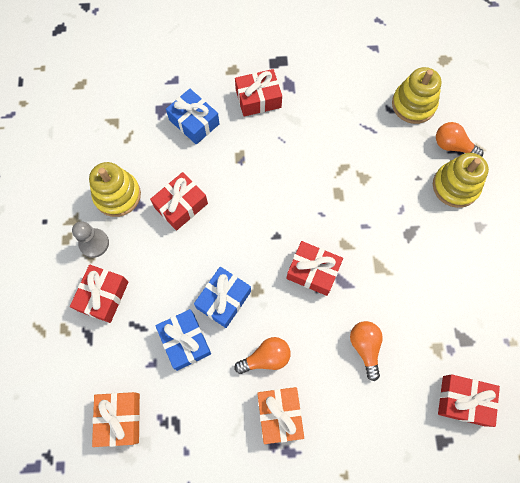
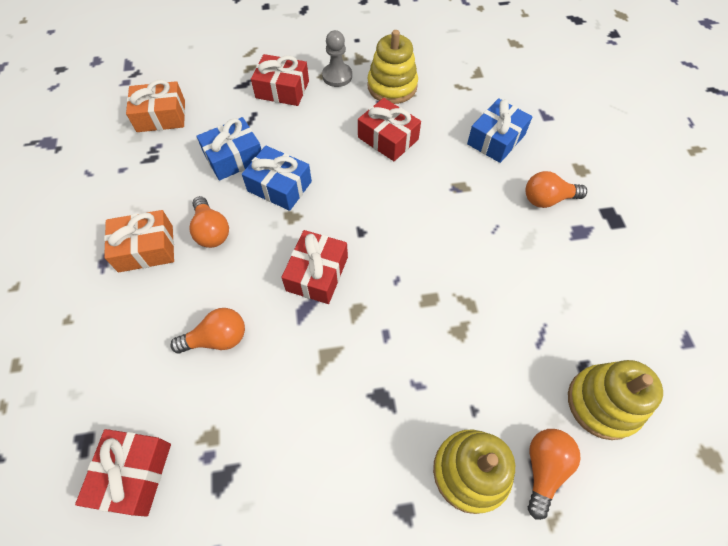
camera: 85 degrees right, 10 degrees down
red gift [235,69,282,117] -> orange light bulb [525,171,587,208]

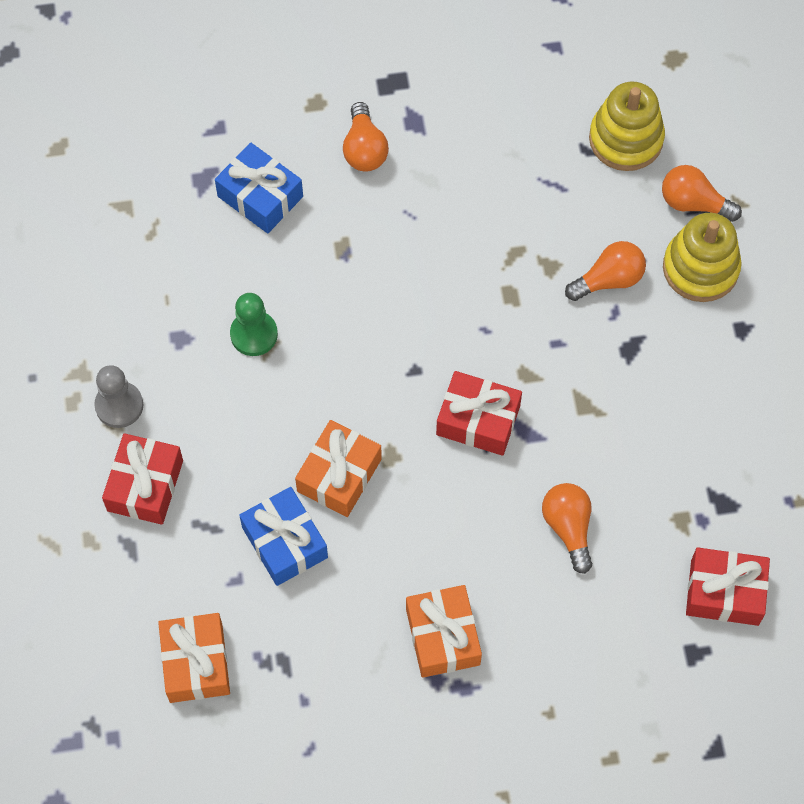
camera: 90 degrees left, 5 degrees up
orange light bulb [190,196,229,248] -> orange light bulb moved to [565,241,646,301]
blue gift [242,146,312,211] -> orange gift [295,420,382,517]
red gift [358,98,421,161] -> green pawn [230,293,278,356]
yellow stacking toy [367,30,418,104] -> none

